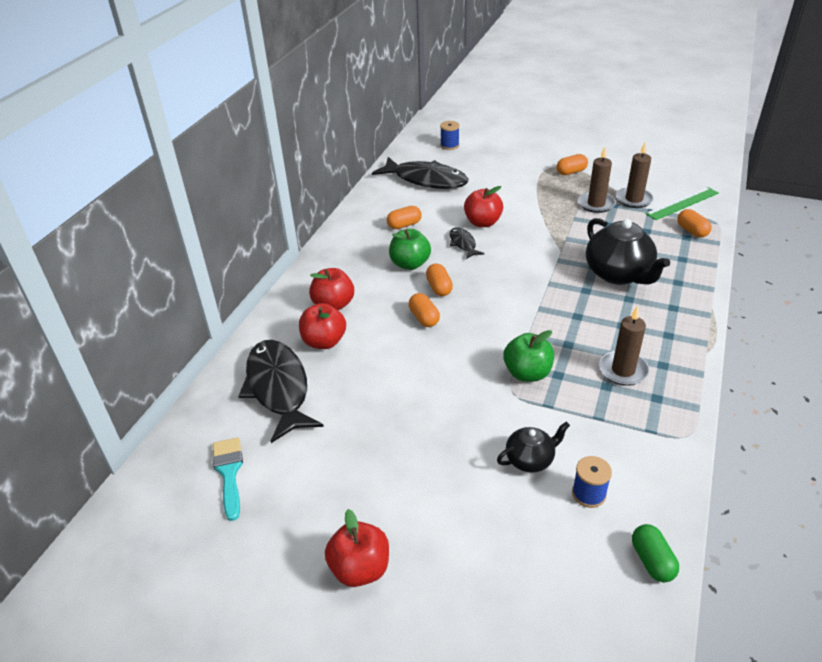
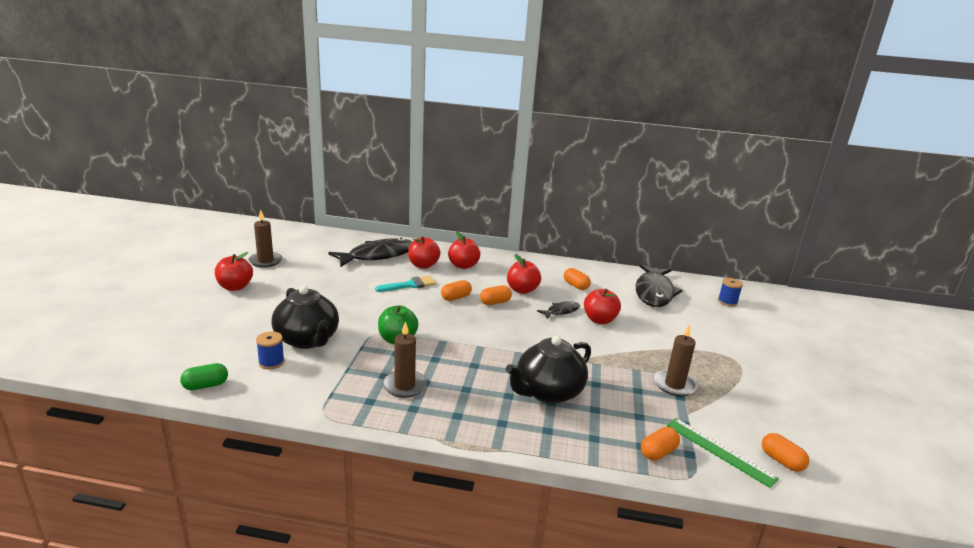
camera: 75 degrees right, 15 degrees down
turquoise brush [213,437,243,521] -> turquoise brush moved to [375,276,436,292]
green apple [389,229,431,270] -> red apple [507,254,541,294]
black teapot [497,422,570,473] -> black teapot [272,286,339,349], size x1.83
orange capsule [557,154,588,175] -> orange capsule moved to [762,433,809,472]
brown candle [616,142,654,208] -> brown candle moved to [248,210,282,268]

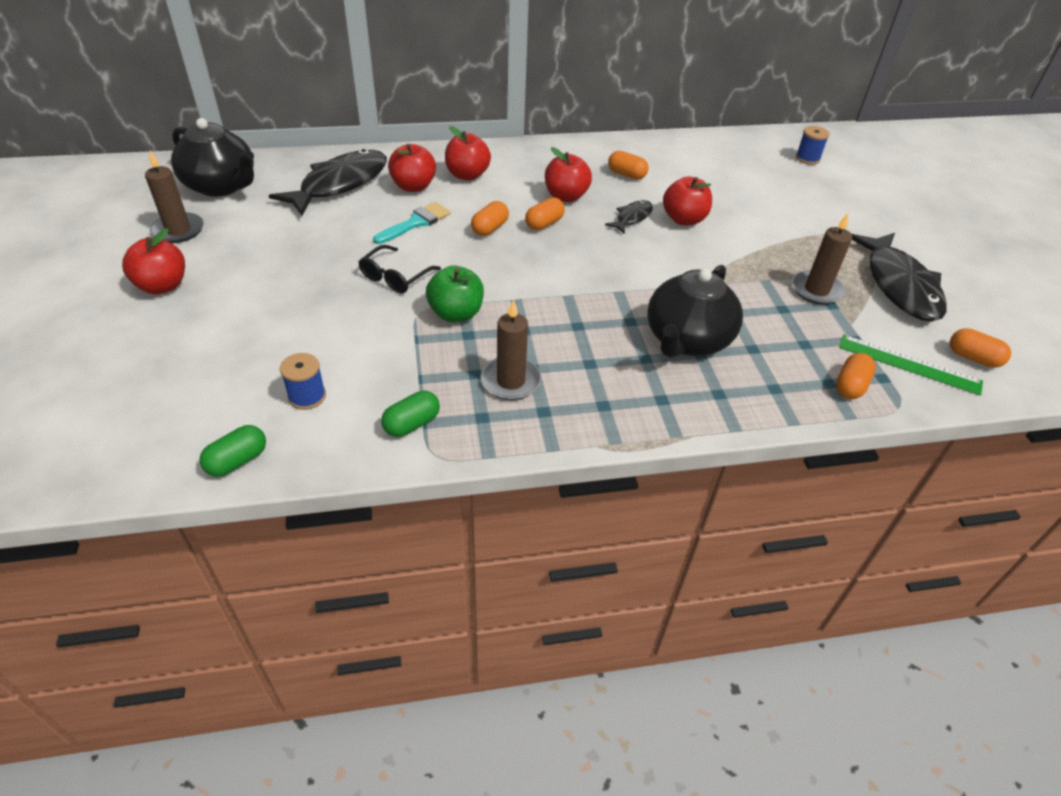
camera: 20 degrees left, 20 degrees up
black teapot [272,286,339,349] -> black teapot moved to [171,118,254,197]
black fish [635,264,683,307] -> black fish moved to [852,233,946,322]
none -> black glasses [358,245,441,293]
none -> green capsule [381,391,440,437]

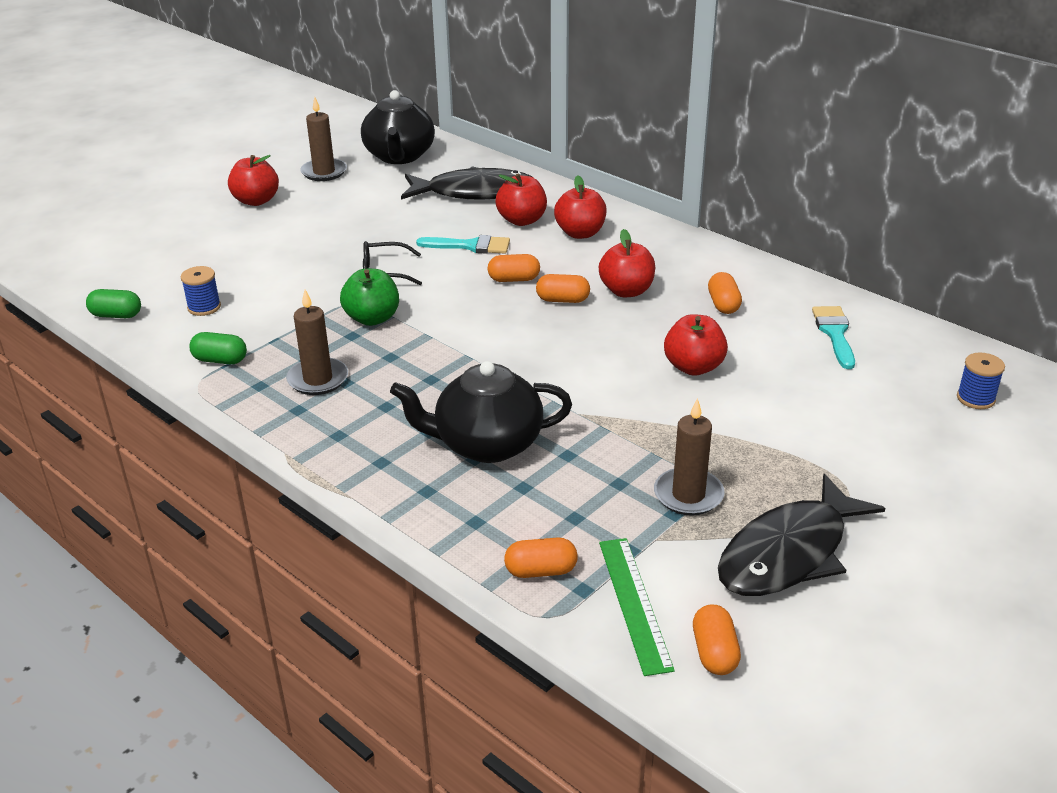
camera: 55 degrees right, 10 degrees down
black fish [605,200,653,234] -> none
none -> turquoise brush [812,306,855,369]

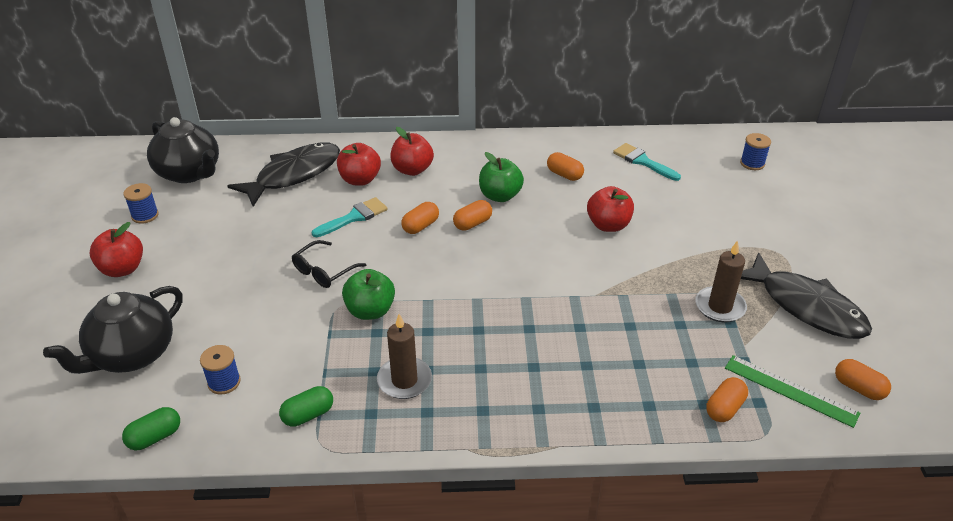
camera: 45 degrees left, 5 degrees up
brown candle [300,97,347,181] -> blue spool [123,183,159,224]
black teapot [390,361,572,463] -> black teapot moved to [43,286,182,374]
red apple [599,229,655,297] -> green apple [479,152,524,202]
black fish [718,474,885,596] -> black fish turned 45 degrees counterclockwise [741,252,872,339]

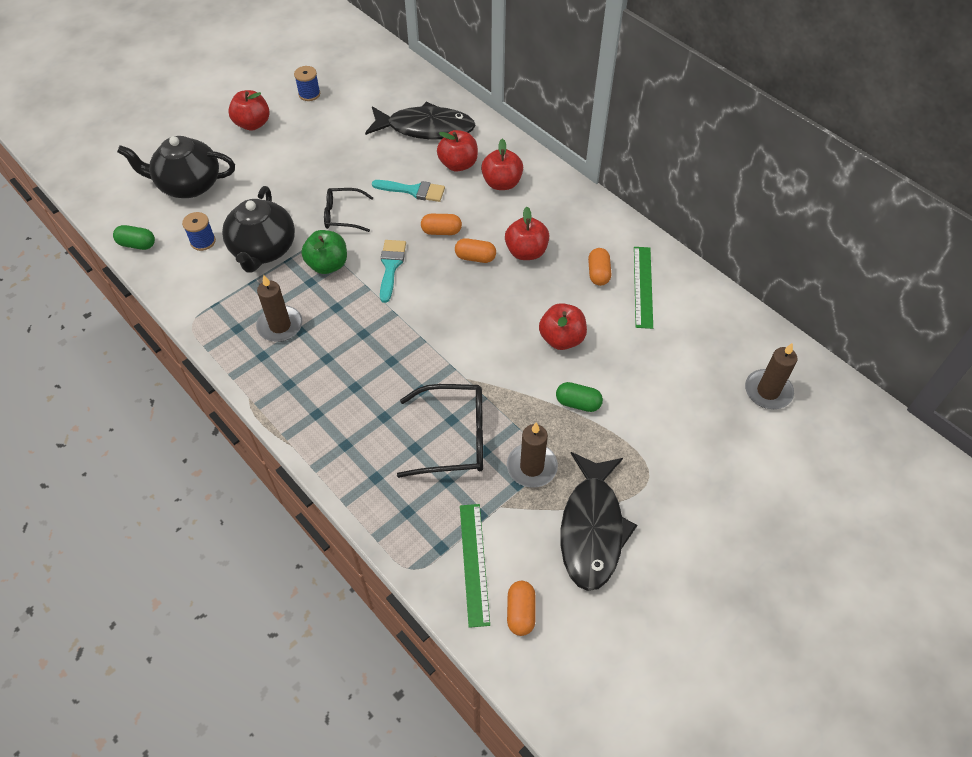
camera: 50 degrees right, 15 degrees up
black teapot [147,117,219,183] -> black teapot moved to [222,186,295,273]
green capsule [279,386,333,427] -> green capsule moved to [556,382,603,412]
green apple [479,152,524,202] -> red apple [505,207,549,260]
turquoise brush [613,143,681,181] -> turquoise brush moved to [380,240,406,303]
orange capsule [706,377,748,422] -> none
blue spool [740,133,771,170] -> brown candle [745,343,798,409]
none -> black glasses [397,384,483,478]
none -> green ruler [634,247,653,329]

